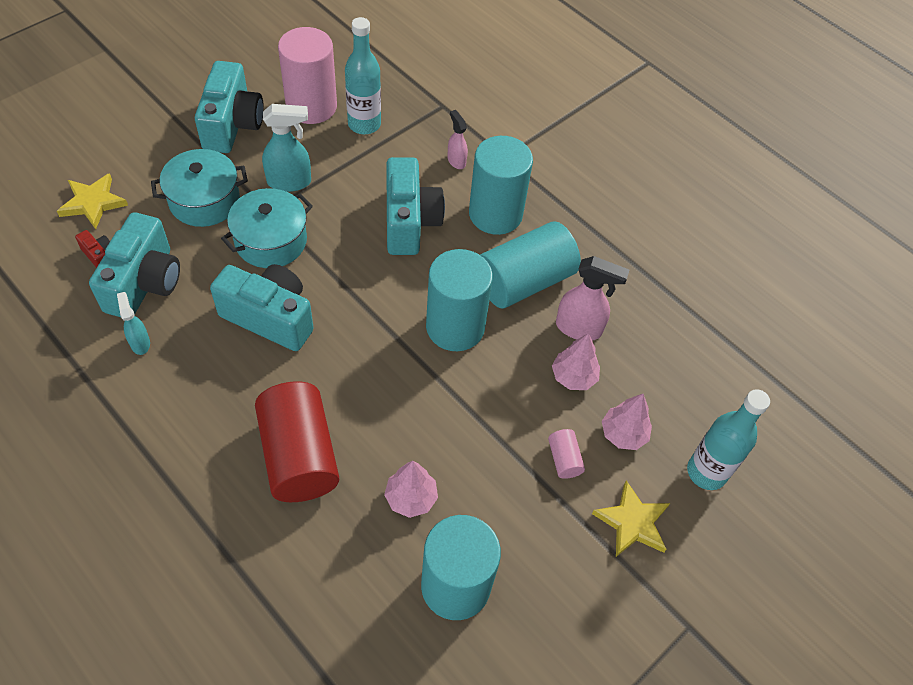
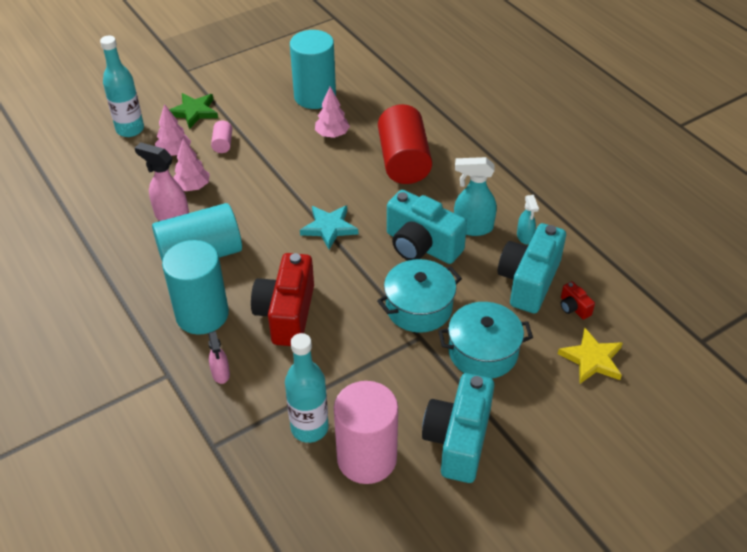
camera: 165 degrees left, 10 degrees down
turquoise spray bottle [262,104,311,192] -> turquoise spray bottle moved to [454,157,497,236]
turquoise camera [386,157,445,255] -> red camera [251,253,314,346]
turquoise cylinder [426,249,493,351] -> none
yellow star [592,480,670,557] -> green star [169,93,218,129]
none -> turquoise star [300,205,358,249]

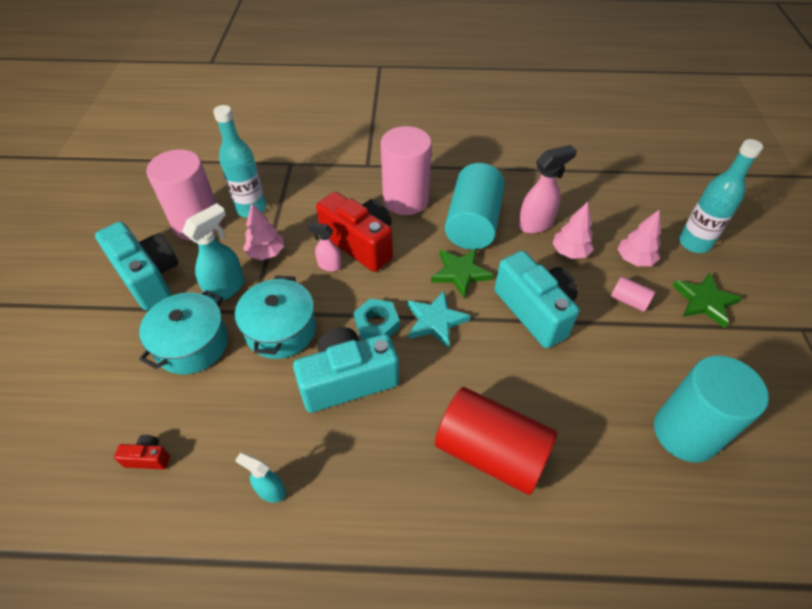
camera: 125 degrees right, 5 degrees up
turquoise cylinder [162,240,229,335] -> pink cylinder [381,126,432,215]
pink spray bottle [208,331,230,384] -> pink spray bottle moved to [308,222,342,272]
pink tree [315,87,350,138] -> pink tree moved to [243,202,284,260]
turquoise spray bottle [454,157,497,236] -> turquoise spray bottle moved to [182,203,244,302]
turquoise camera [497,223,566,314] -> turquoise camera moved to [494,251,579,348]
yellow star [558,328,623,384] -> none
none -> turquoise nut [354,298,400,339]
none -> green star [431,248,493,298]

